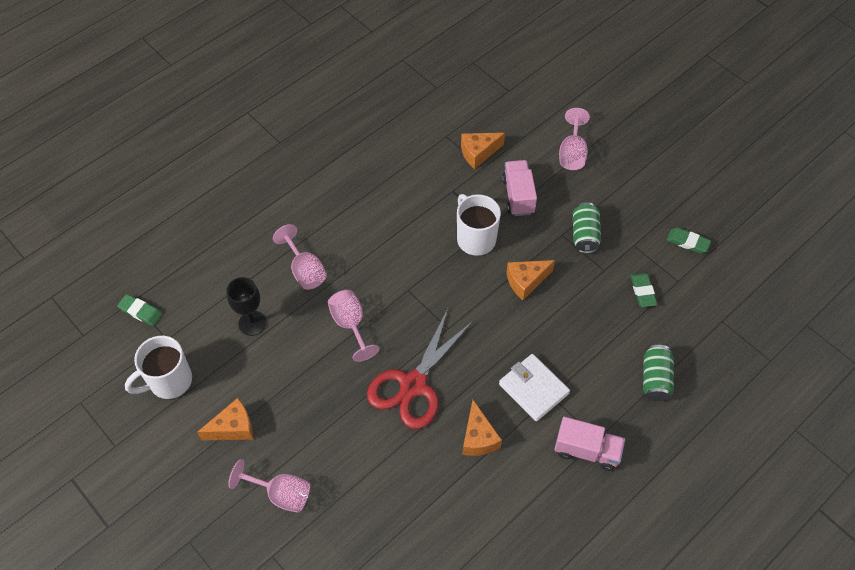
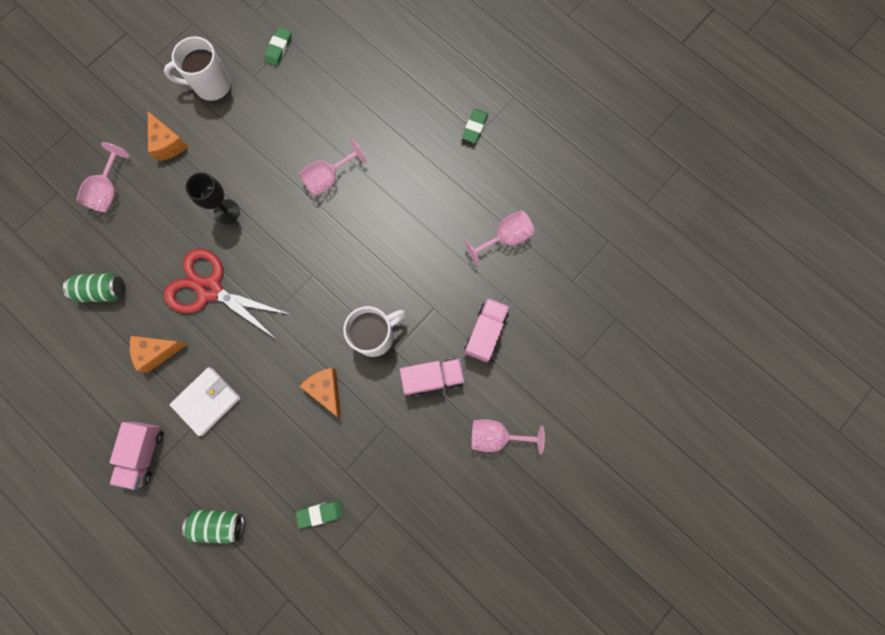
camera: 85 degrees right, 20 degrees up
white mug [125,336,192,399] -> white mug turned 60 degrees counterclockwise [164,36,231,101]
black goblet [226,277,266,336] -> black goblet moved to [185,172,240,224]
pink goblet [328,290,379,362] -> pink goblet moved to [465,210,535,265]
orange cheese [461,133,505,169] -> pink truck [465,298,510,362]
green can [573,202,601,253] -> green can moved to [63,273,125,302]
green eraser [667,228,711,253] -> green eraser moved to [462,109,488,143]

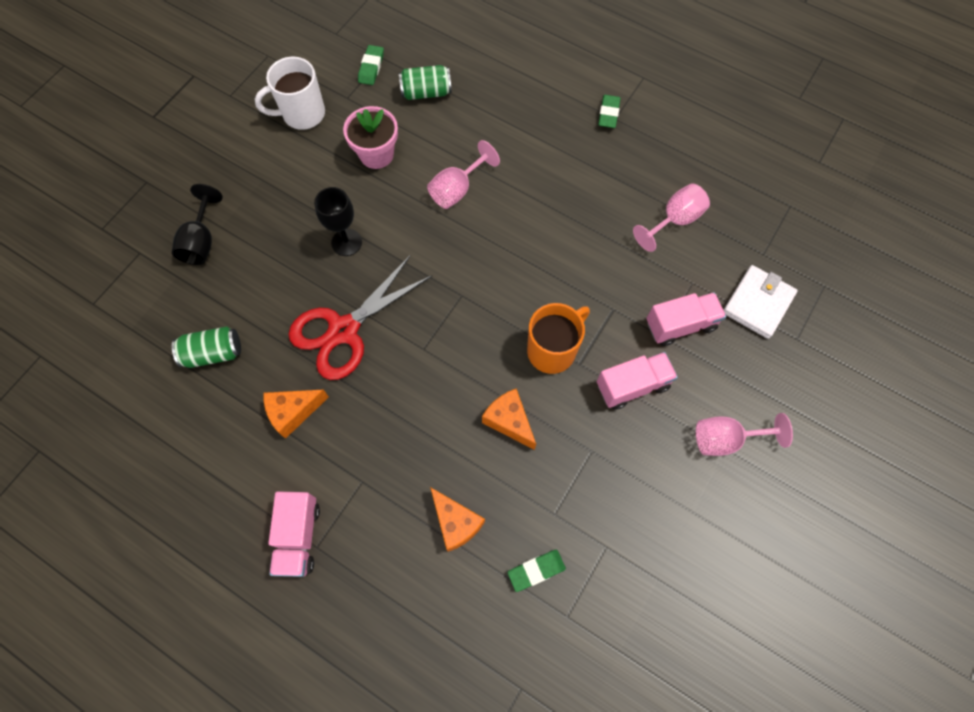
camera: 10 degrees left, 10 degrees down
pink goblet [76,142,130,212] -> black goblet [172,184,223,265]
orange cheese [148,111,188,161] -> orange cheese moved to [430,487,485,552]
red scissors [164,249,289,339] -> red scissors turned 60 degrees counterclockwise [288,255,432,380]
white wallet [170,367,241,436] -> white wallet moved to [723,265,798,339]
green can [182,510,244,544] -> green can moved to [399,65,452,100]
white mug [343,306,406,357] -> orange mug [527,303,590,374]
pink truck [465,298,510,362] -> pink truck turned 60 degrees clockwise [646,292,726,346]
none -> pink flower pot [343,106,398,169]

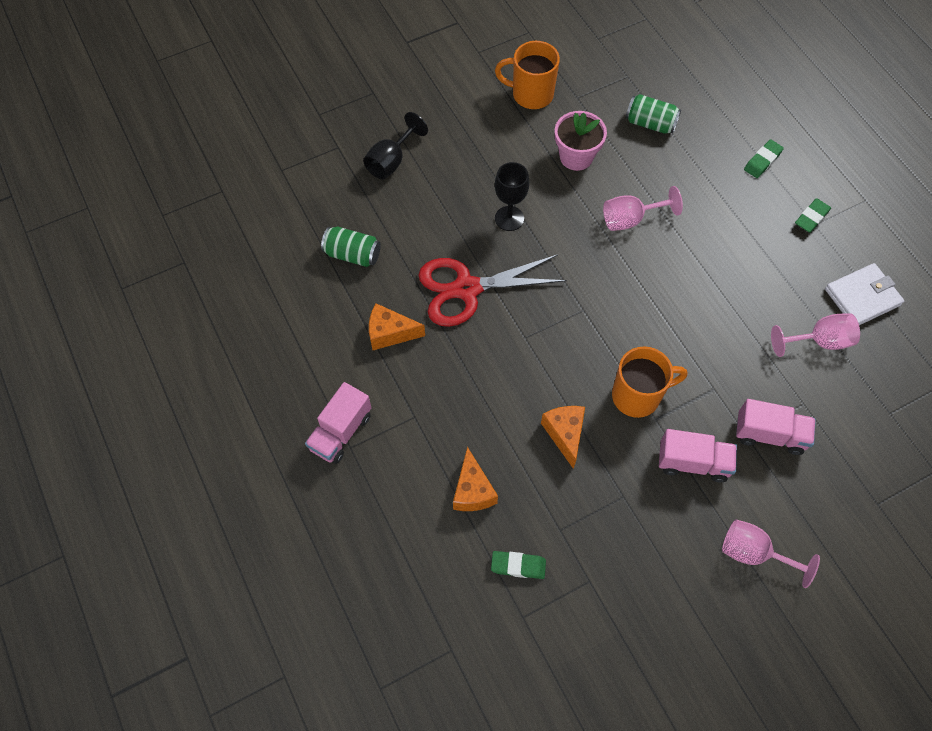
camera: 30 degrees right, 5 degrees down
white mug [255,57,325,130] -> orange mug [495,41,560,109]
green eraser [358,45,384,85] -> green eraser moved to [744,139,784,178]
white wallet [723,265,798,339] -> white wallet moved to [825,263,904,325]

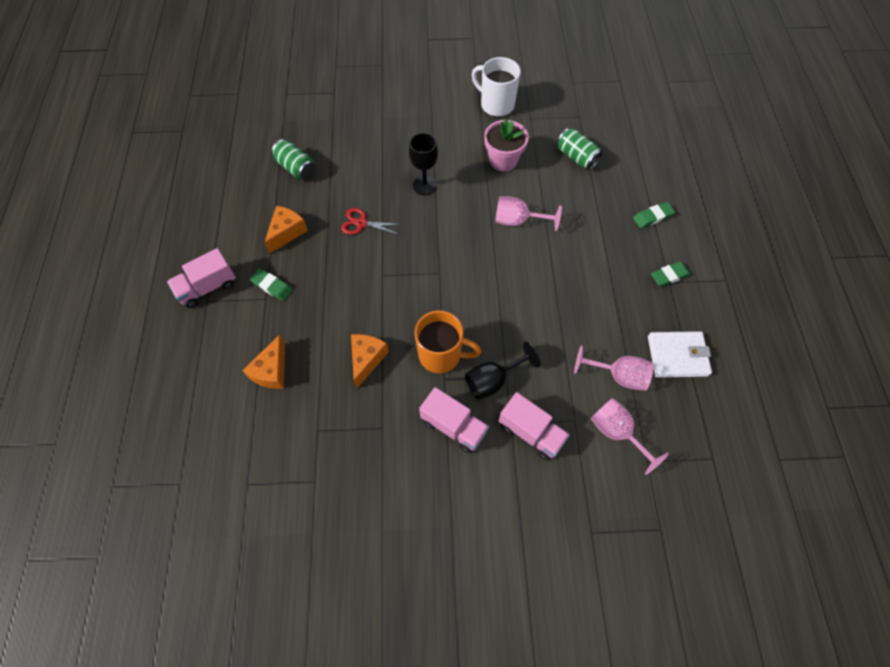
camera: 25 degrees right, 0 degrees up
black goblet [363,112,428,180] -> black goblet moved to [465,341,541,400]
orange cheese [369,303,425,350] -> orange cheese turned 90 degrees clockwise [264,206,308,254]
red scissors [419,254,567,327] -> red scissors [341,208,403,235], size x0.50
green eraser [491,551,546,579] -> green eraser moved to [250,268,293,301]
orange mug [495,41,560,109] -> white mug [472,57,521,117]
pink goblet [722,519,820,588] -> pink goblet moved to [590,398,669,475]

